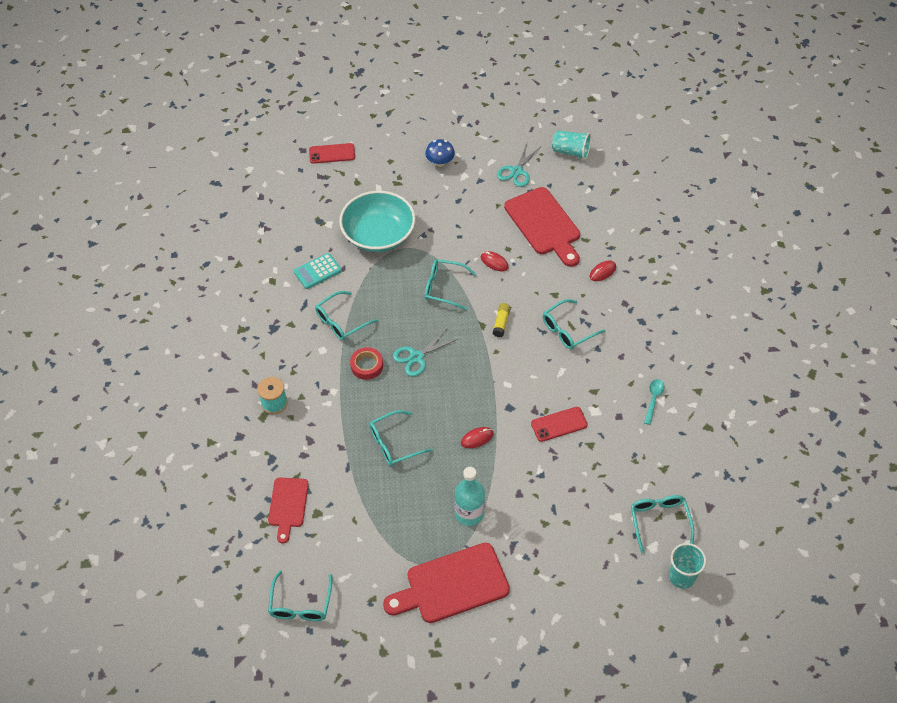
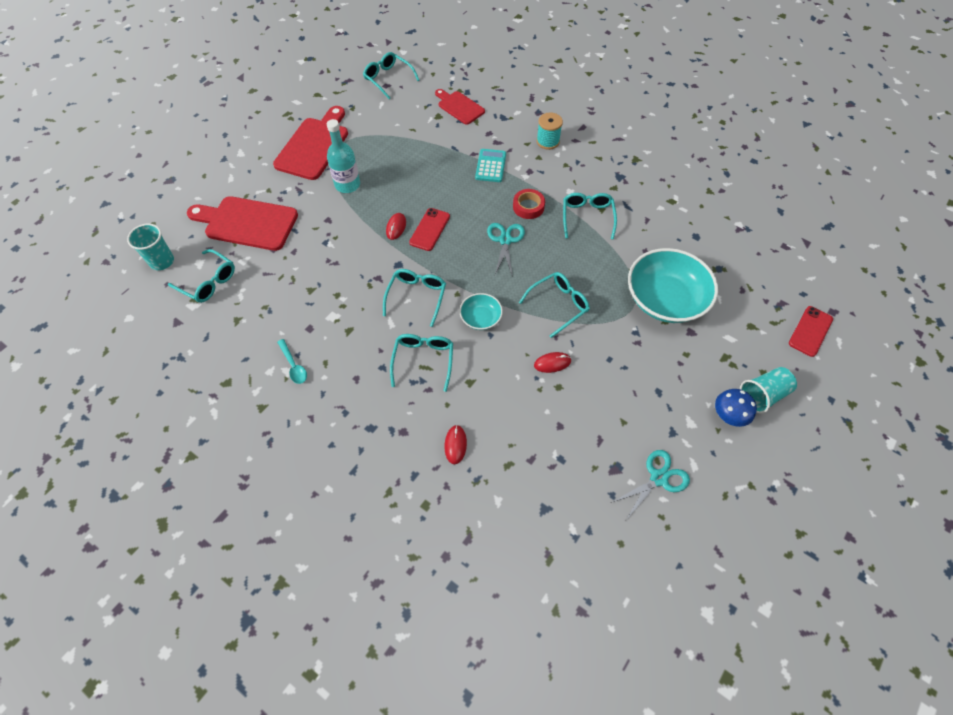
camera: 130 degrees right, 5 degrees up
turquoise calculator [294,253,342,289] -> turquoise calculator moved to [475,149,506,182]
turquoise glasses [369,410,433,466] -> turquoise glasses moved to [383,269,446,327]
yellow glue stick [493,303,511,337] -> turquoise bowl [459,293,503,330]
turquoise scissors [497,144,540,187] -> turquoise scissors turned 75 degrees clockwise [611,450,690,520]
red cutting board [504,187,580,267] -> red cutting board moved to [187,196,298,251]
red phone [531,407,588,442] -> red phone moved to [409,208,450,251]
turquoise cup [552,130,591,160] -> turquoise cup moved to [740,367,797,414]

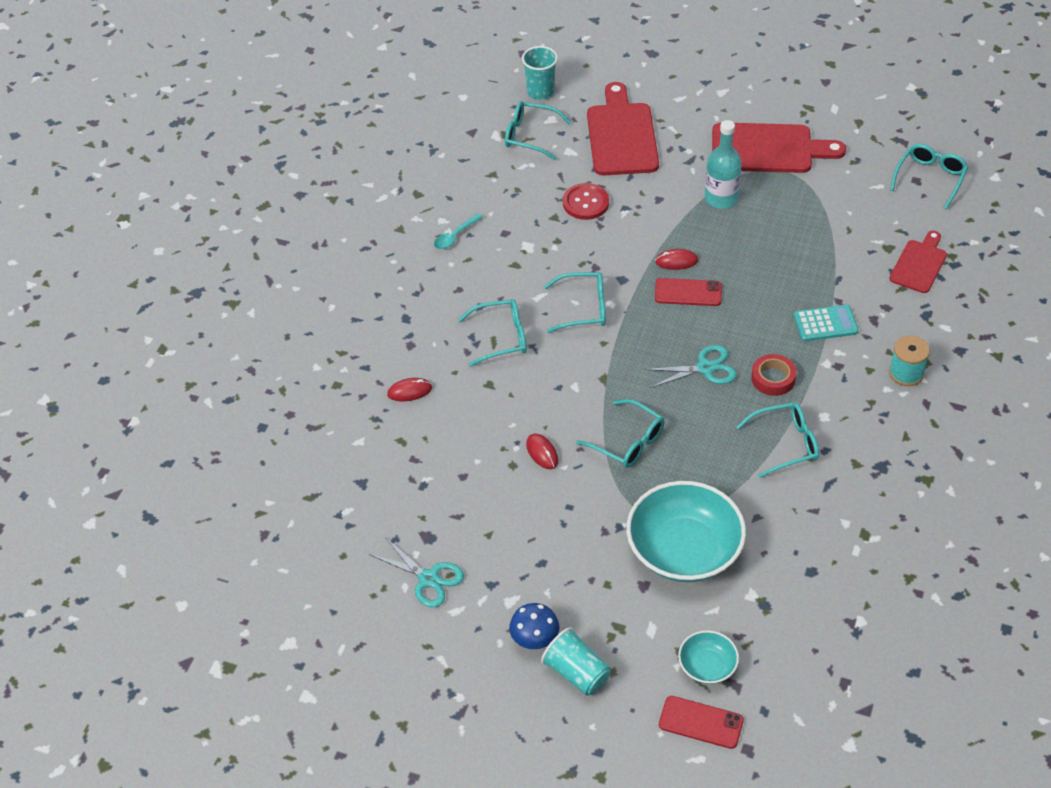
camera: 75 degrees right, 10 degrees down
turquoise glasses [168,249,235,303] -> turquoise glasses turned 90 degrees clockwise [505,101,571,160]
turquoise bowl [459,293,503,330] -> turquoise bowl moved to [678,630,739,684]
none -> red button [563,183,609,220]

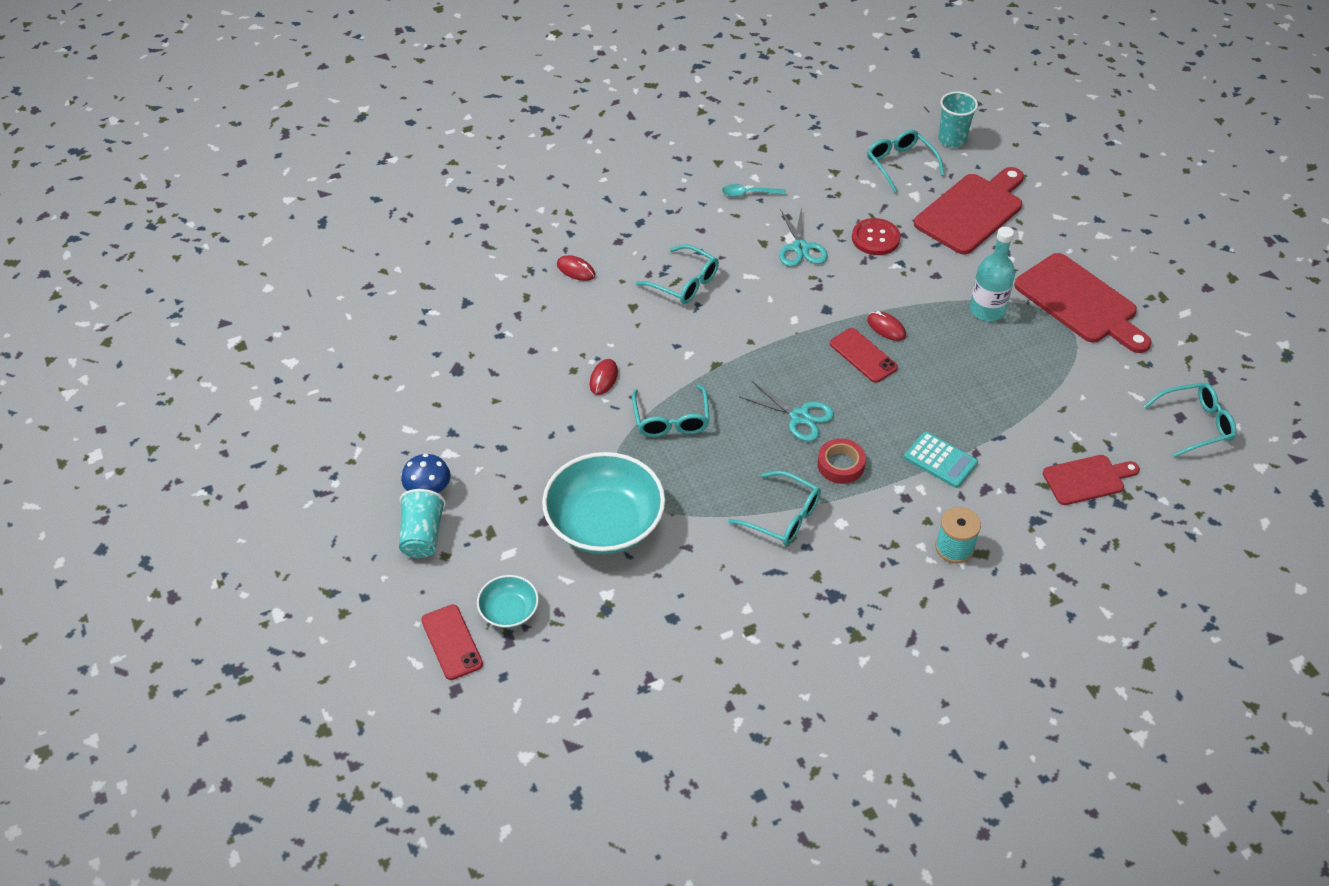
camera: 45 degrees right, 0 degrees up
turquoise scissors [369,537,464,607] -> turquoise scissors moved to [779,206,828,267]
turquoise glasses [544,272,606,333] -> none

